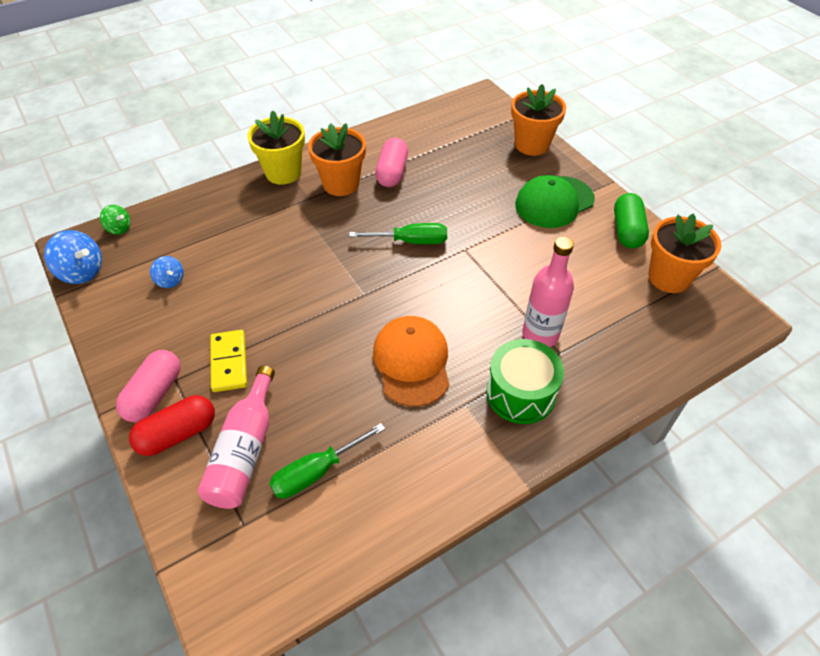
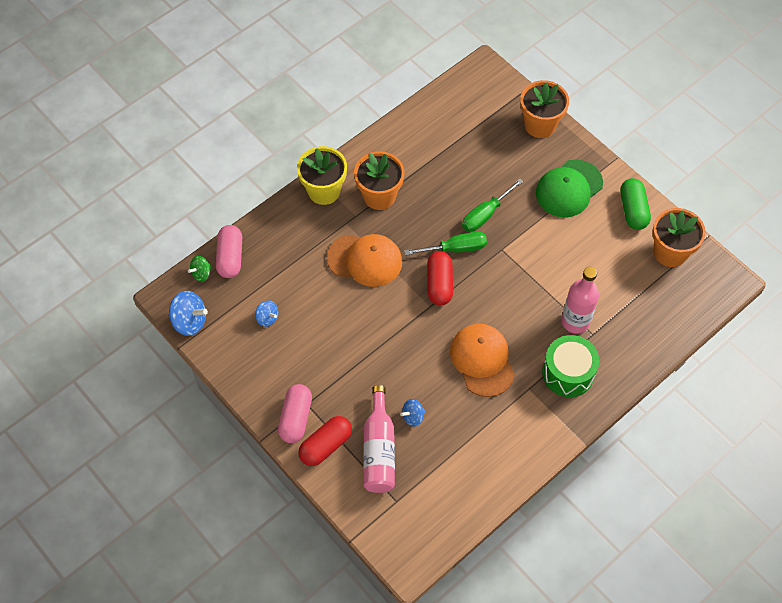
camera: 10 degrees left, 10 degrees up
green spinning top [100,205,131,235] -> green spinning top turned 120 degrees clockwise [188,256,212,282]
yellow domino [210,330,247,392] -> none
green screwdriver [269,423,385,499] -> green screwdriver moved to [462,178,523,232]
pink capsule [375,138,408,187] -> pink capsule moved to [216,225,242,278]
none -> orange cap [327,234,402,287]
none -> blue spinning top [400,399,425,427]
none -> red capsule [427,251,453,305]

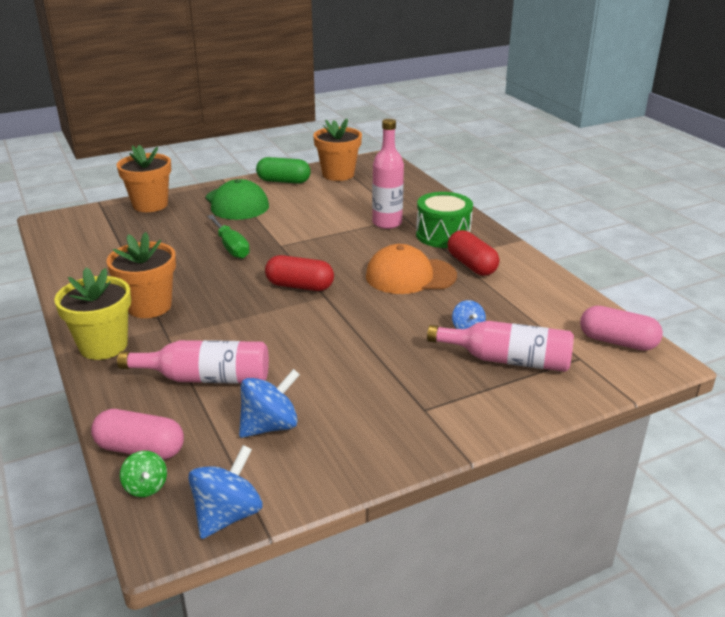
camera: 75 degrees left, 30 degrees down
blue spinning top [255,300,279,327] -> blue spinning top [239,369,300,438], size x1.69
pink capsule [278,384,312,443] -> pink capsule moved to [580,306,663,351]
red capsule [298,416,352,466] -> red capsule moved to [448,230,499,276]
orange cap [327,234,402,287] -> none
green screwdriver [404,232,487,255] -> none
none -> pink bottle [117,340,269,384]

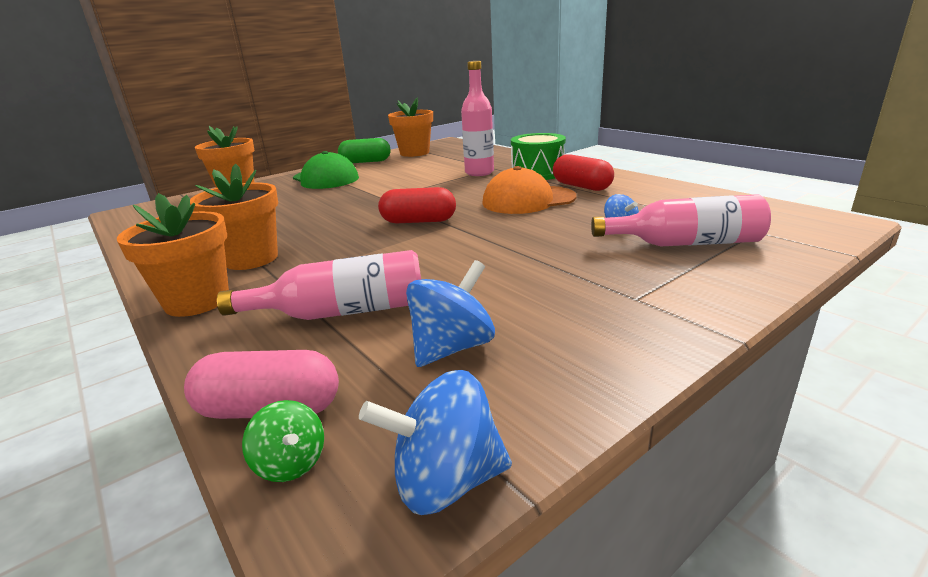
camera: 10 degrees left, 5 degrees down
yellow flower pot [54,268,131,360] -> orange flower pot [117,193,229,317]
blue spinning top [188,445,262,539] -> blue spinning top turned 120 degrees counterclockwise [359,370,512,515]
green screwdriver [207,215,250,259] -> none
pink capsule [580,306,663,351] -> none

